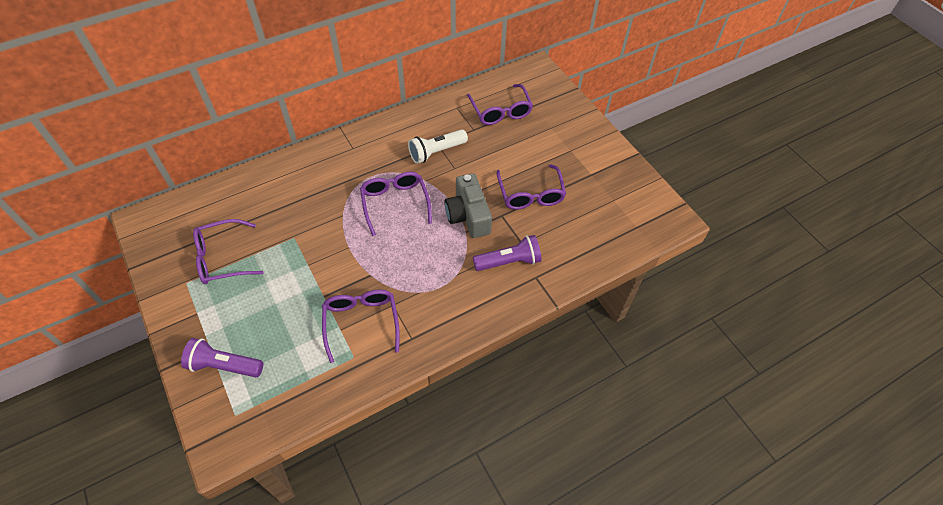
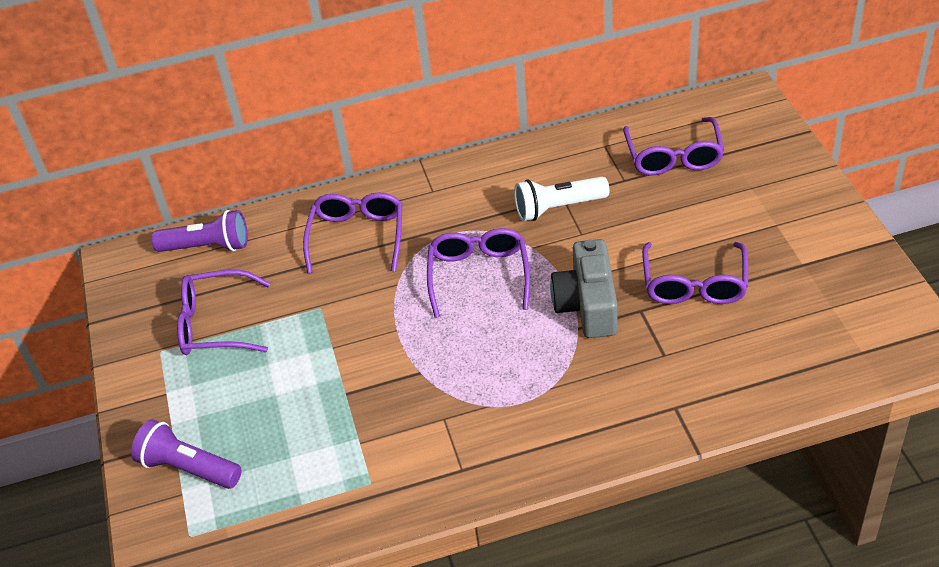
camera: 20 degrees right, 10 degrees down
purple glasses [322,289,400,363] -> purple glasses moved to [303,192,402,274]
purple flashlight [473,235,542,271] -> purple flashlight moved to [151,210,248,252]

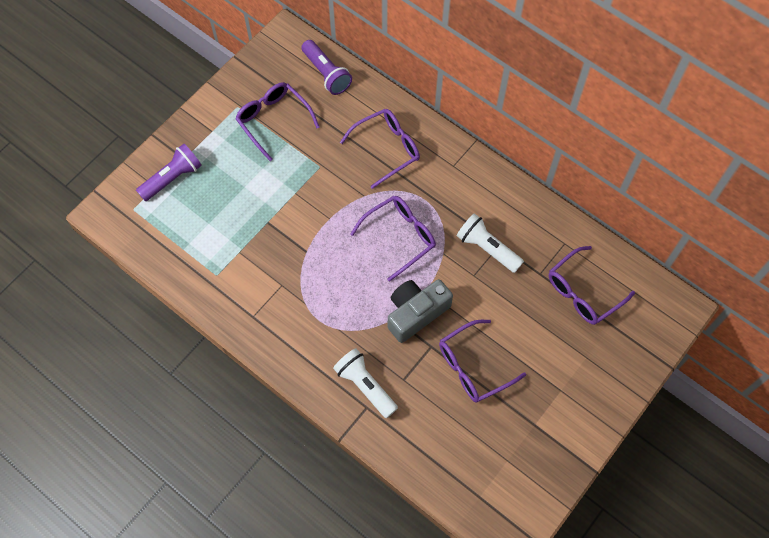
camera: 50 degrees right, 20 degrees up
purple flashlight [131,419,242,489] -> purple flashlight turned 60 degrees clockwise [136,144,202,201]
none -> white flashlight [333,348,398,418]

